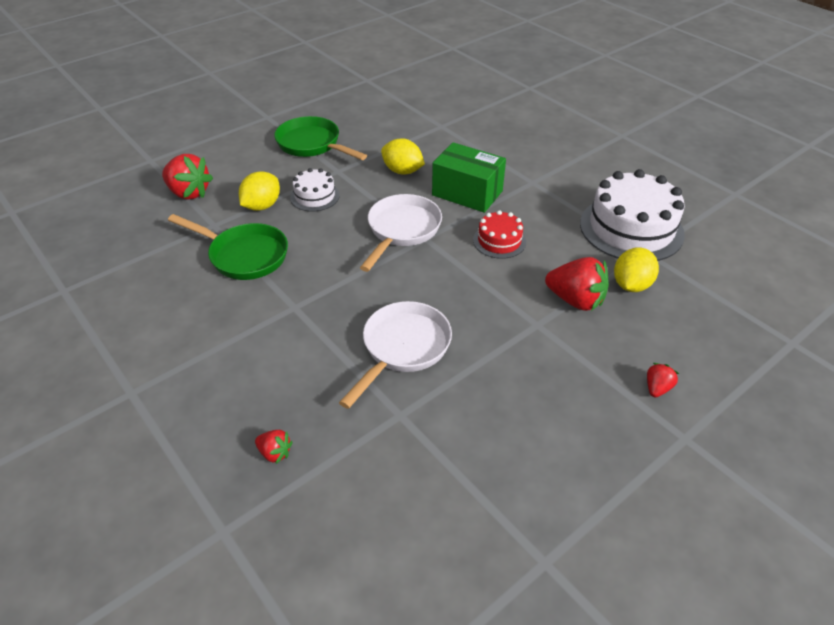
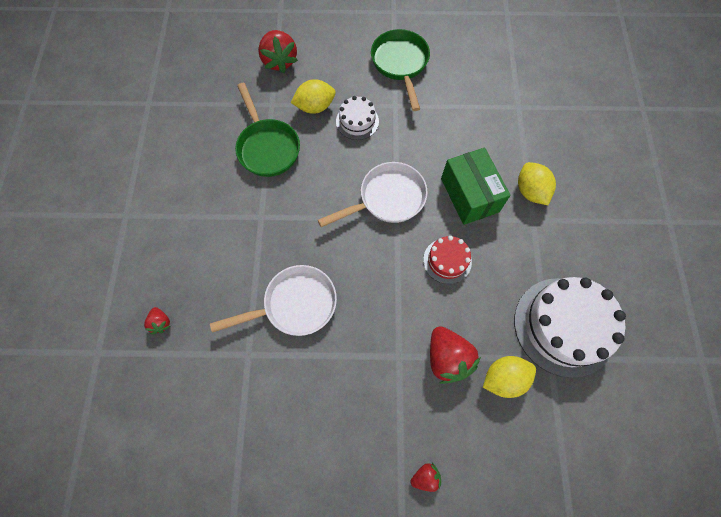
camera: 40 degrees right, 25 degrees up
yellow lemon [381,138,425,175] -> yellow lemon moved to [518,162,556,205]

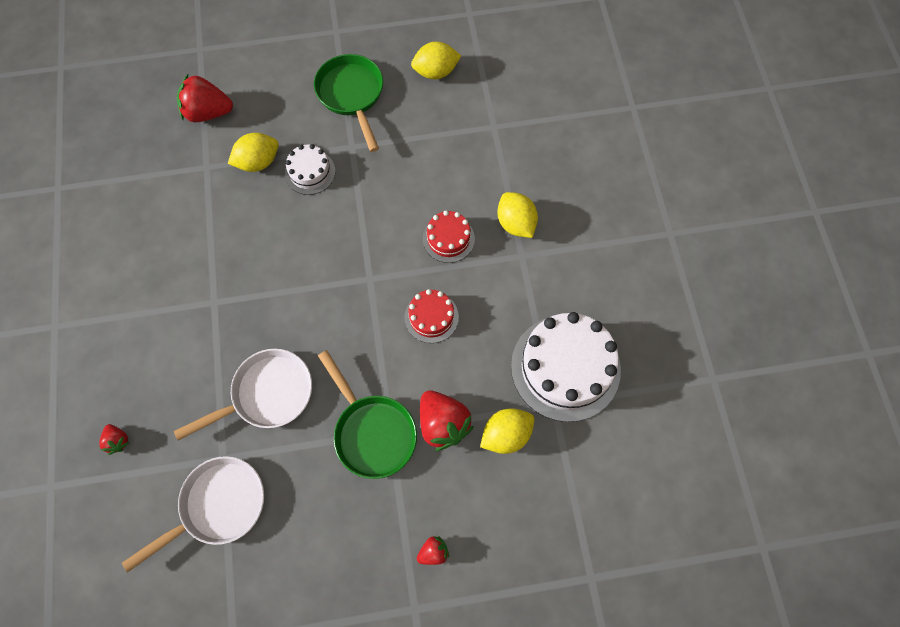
camera: 10 degrees left, 0 degrees up
green pan [235,83,300,177] -> green pan moved to [318,350,417,479]
red strawberry [258,30,298,73] -> red strawberry turned 120 degrees clockwise [177,73,233,122]
white pan [318,162,428,227] -> white pan moved to [122,456,264,572]
green box [441,148,511,225] -> red cake [423,211,475,263]
none -> yellow lemon [411,42,461,79]

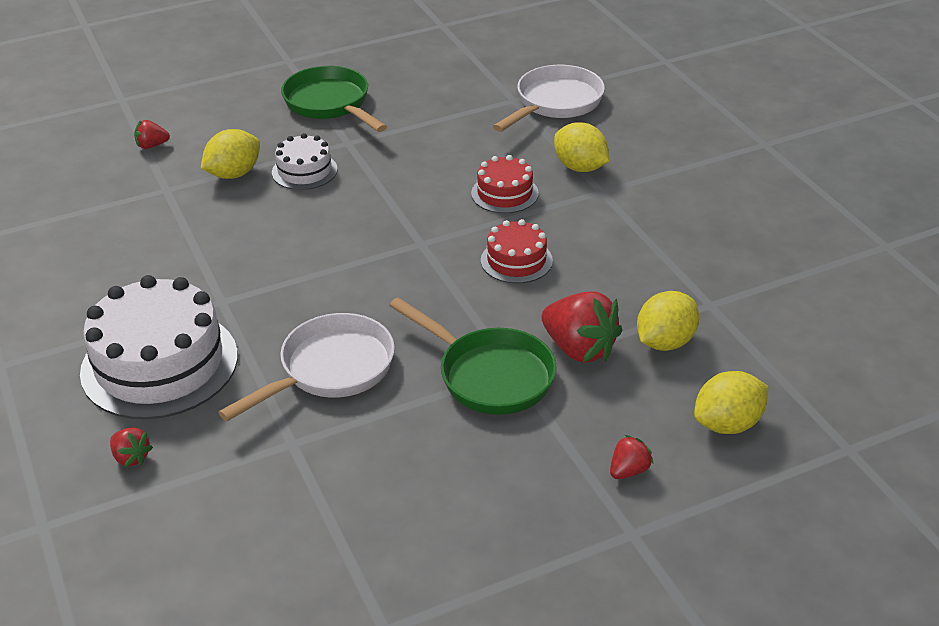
camera: 15 degrees left, 30 degrees down
white pan [122,456,264,572] -> white pan moved to [493,65,605,132]
red strawberry [177,73,233,122] -> red strawberry [134,120,170,149], size x0.50
yellow lemon [411,42,461,79] -> yellow lemon moved to [694,371,768,434]
white cake [511,312,621,422] -> white cake moved to [80,275,238,419]

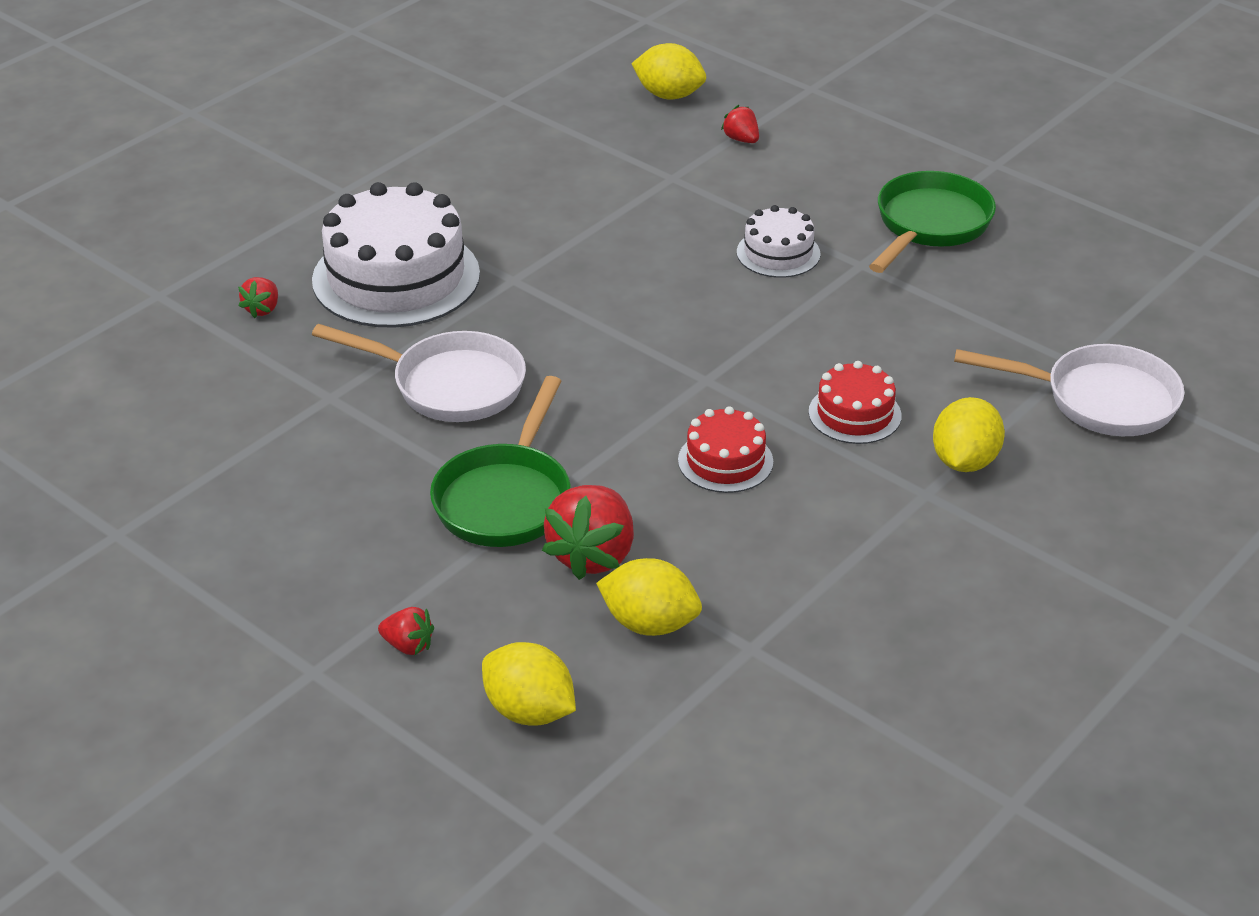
camera: 65 degrees right, 0 degrees up
yellow lemon [201,129,260,179] -> yellow lemon moved to [631,43,706,99]

